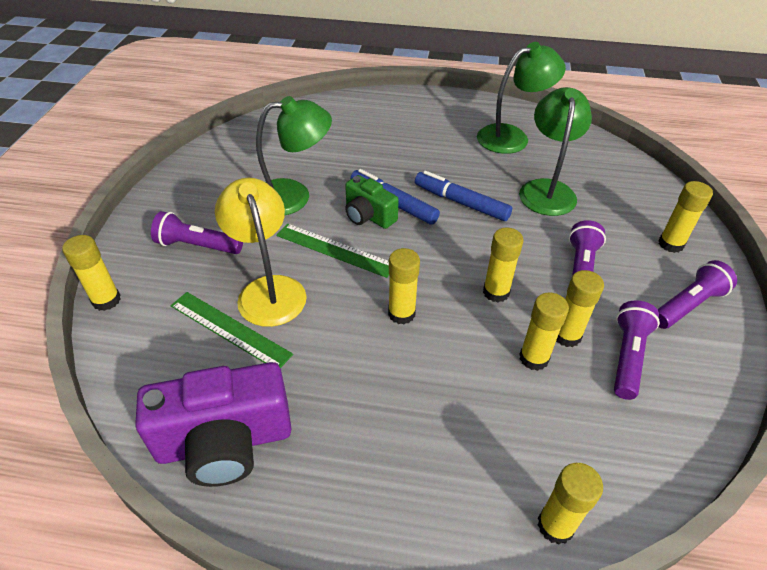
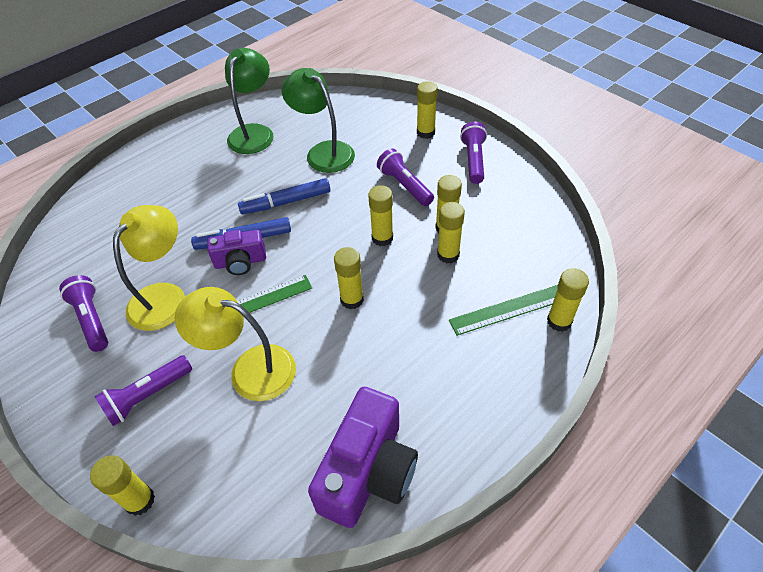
camera: 50 degrees left, 5 degrees up
green ruler [171,292,293,368] -> green ruler moved to [449,285,558,336]
green lamp [256,96,332,215] -> yellow lamp [113,205,185,331]
green camera [345,175,399,229] -> purple camera [207,230,266,275]
purple flashlight [614,300,660,400] -> purple flashlight moved to [59,275,108,352]

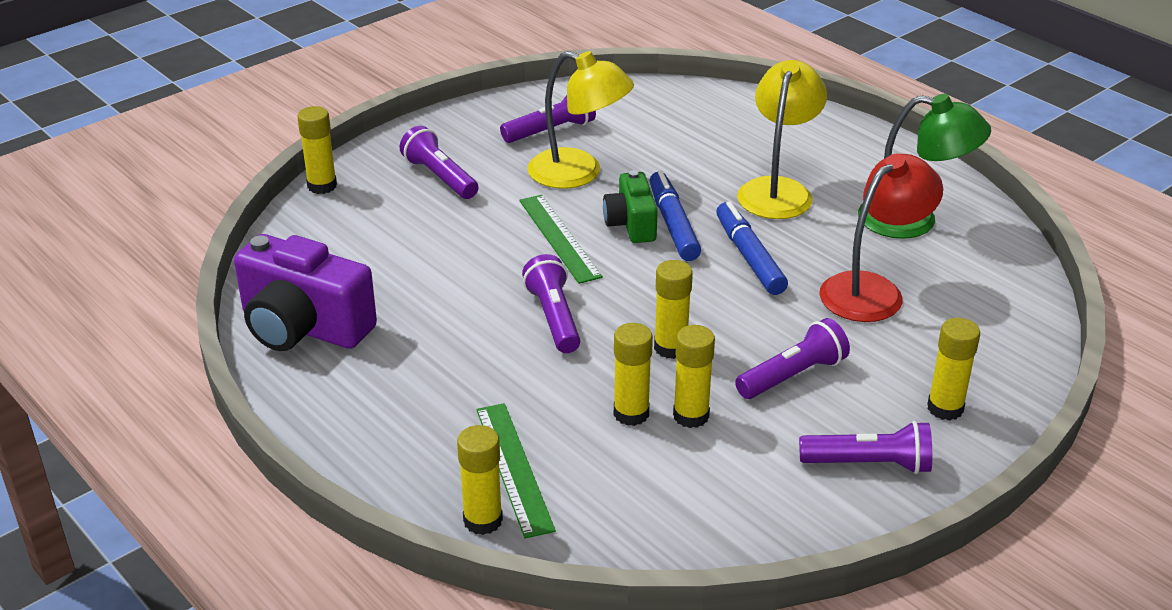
camera: 90 degrees right, 15 degrees down
yellow lamp [174,287,296,401] -> yellow lamp moved to [737,60,827,219]
purple camera [207,230,266,275] -> green camera [603,170,658,243]
green lamp [281,68,355,173] -> red lamp [819,154,943,322]
yellow glue stick [334,247,364,309] -> purple flashlight [522,254,580,353]

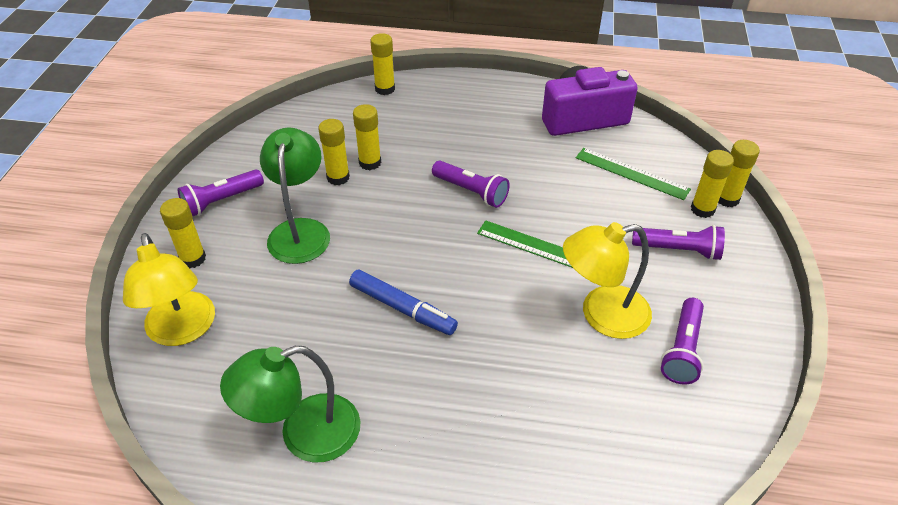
camera: 140 degrees right, 10 degrees up
green ruler [476,403,556,539] -> green ruler moved to [576,148,691,200]
green camera [603,170,658,243] -> none
blue marker [650,171,701,261] -> none
yellow glue stick [654,260,693,359] -> yellow glue stick moved to [691,150,734,218]
purple flashlight [735,318,850,399] -> green lamp [260,127,330,264]
yellow lamp [737,60,827,219] -> yellow lamp moved to [123,233,215,346]
red lamp [819,154,943,322] -> none

